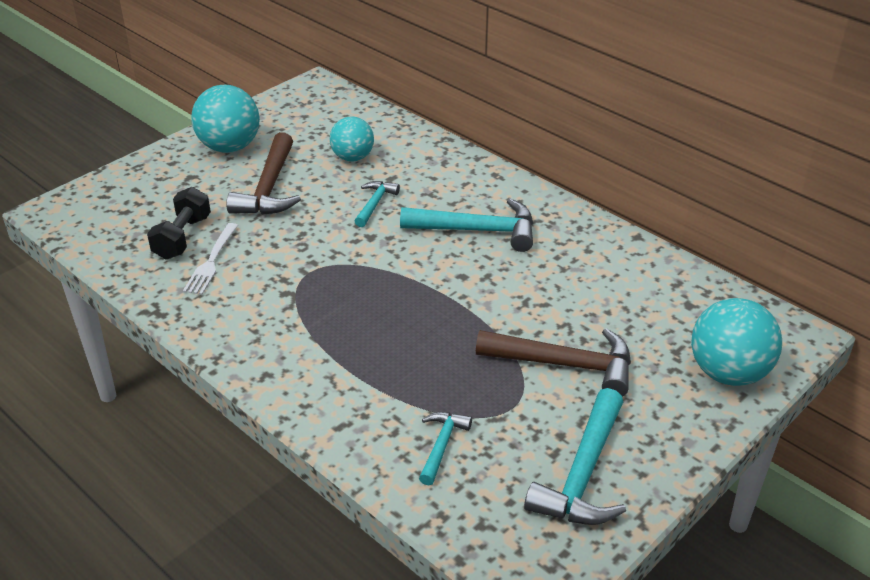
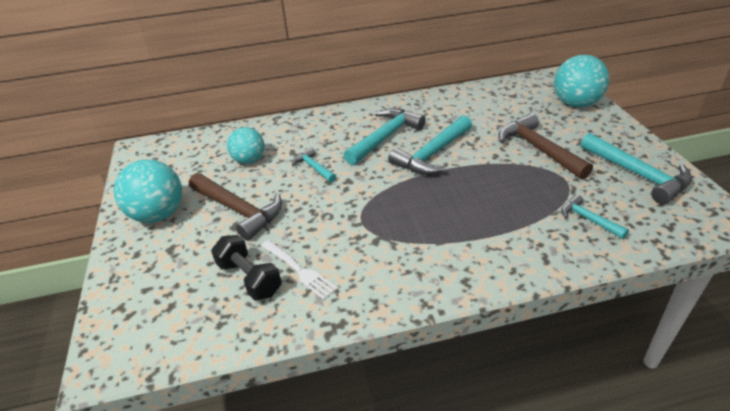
camera: 55 degrees left, 0 degrees up
brown hammer [476,328,631,397] -> brown hammer turned 75 degrees counterclockwise [499,113,593,180]
none -> turquoise hammer [388,115,472,175]

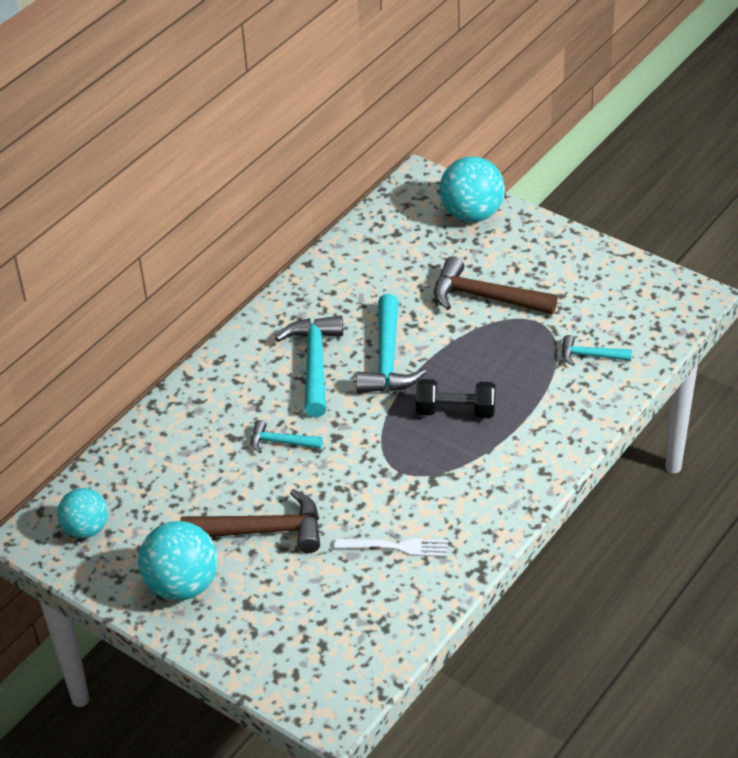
camera: 40 degrees left, 5 degrees up
black dumbbell [211,235,282,300] -> black dumbbell moved to [416,379,496,418]
turquoise ball [227,127,264,164] -> turquoise ball moved to [57,488,108,539]
turquoise hammer [580,133,692,204] -> none

